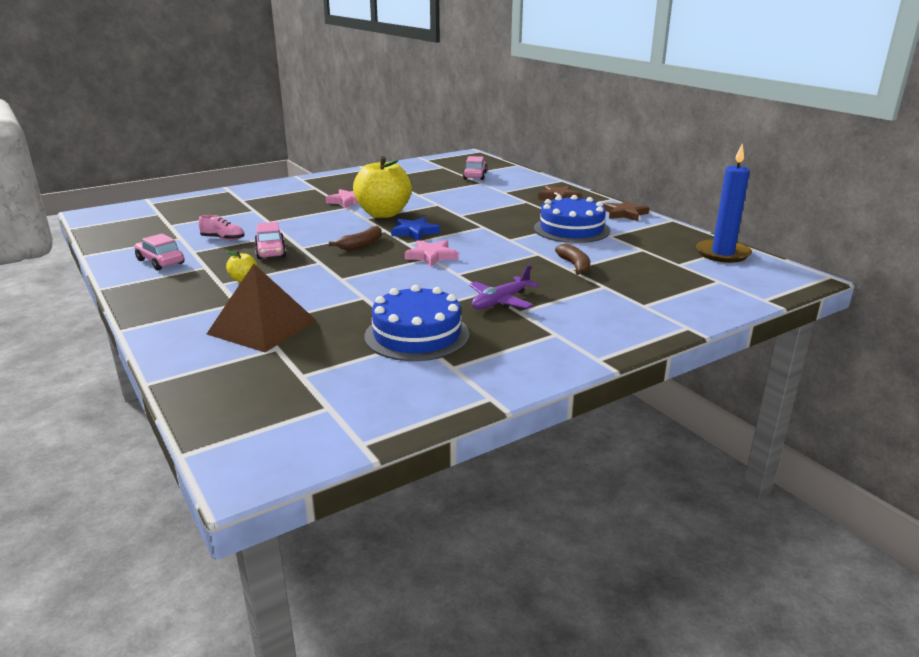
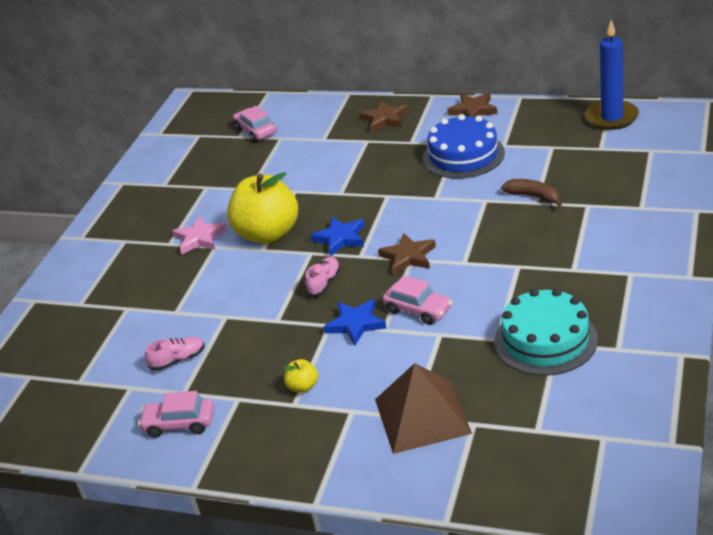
camera: 35 degrees left, 10 degrees up
pink car [254,222,286,259] -> pink car moved to [383,275,452,325]
brown banana [329,226,382,250] -> pink shoe [305,257,340,297]
blue cake [364,285,469,361] -> turquoise cake [495,288,598,376]
pink star [405,240,458,266] -> brown star [378,233,436,275]
purple plane [469,265,539,309] -> none
none -> blue star [324,299,386,346]

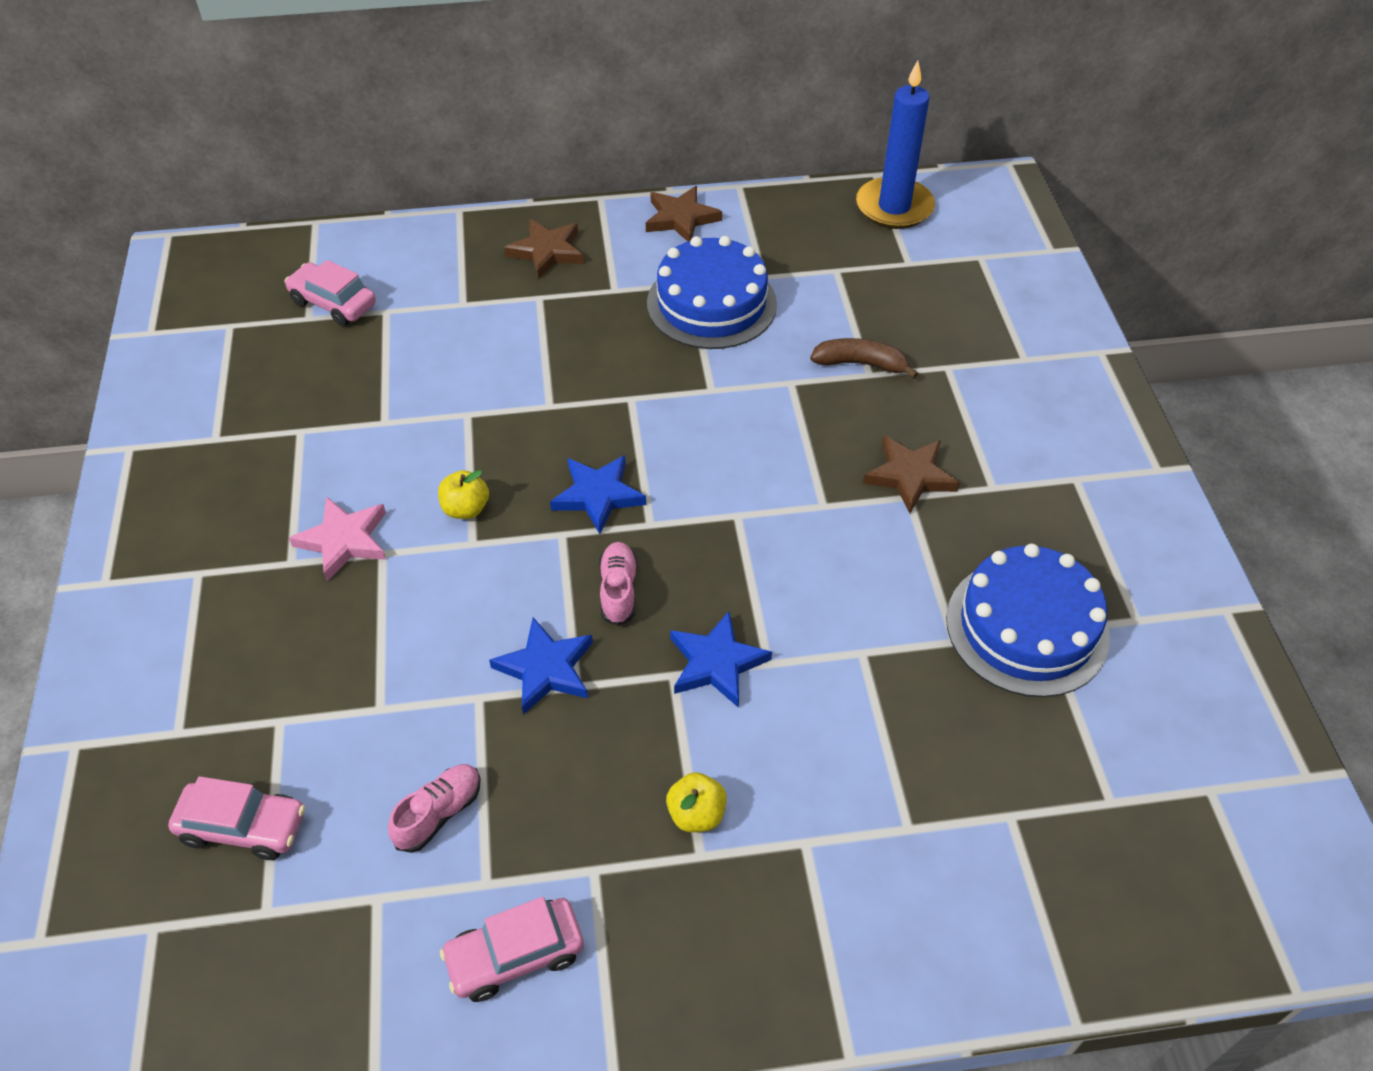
camera: 30 degrees left, 15 degrees up
yellow apple [227,172,298,244] -> yellow apple [438,470,489,519], size x0.41
brown pyramid [375,363,472,454] -> none
brown star [378,233,436,275] -> brown star moved to [863,436,960,513]
pink car [383,275,452,325] -> pink car moved to [168,776,305,860]
turquoise cake [495,288,598,376] -> blue cake [946,544,1110,697]
none -> blue star [489,617,593,715]

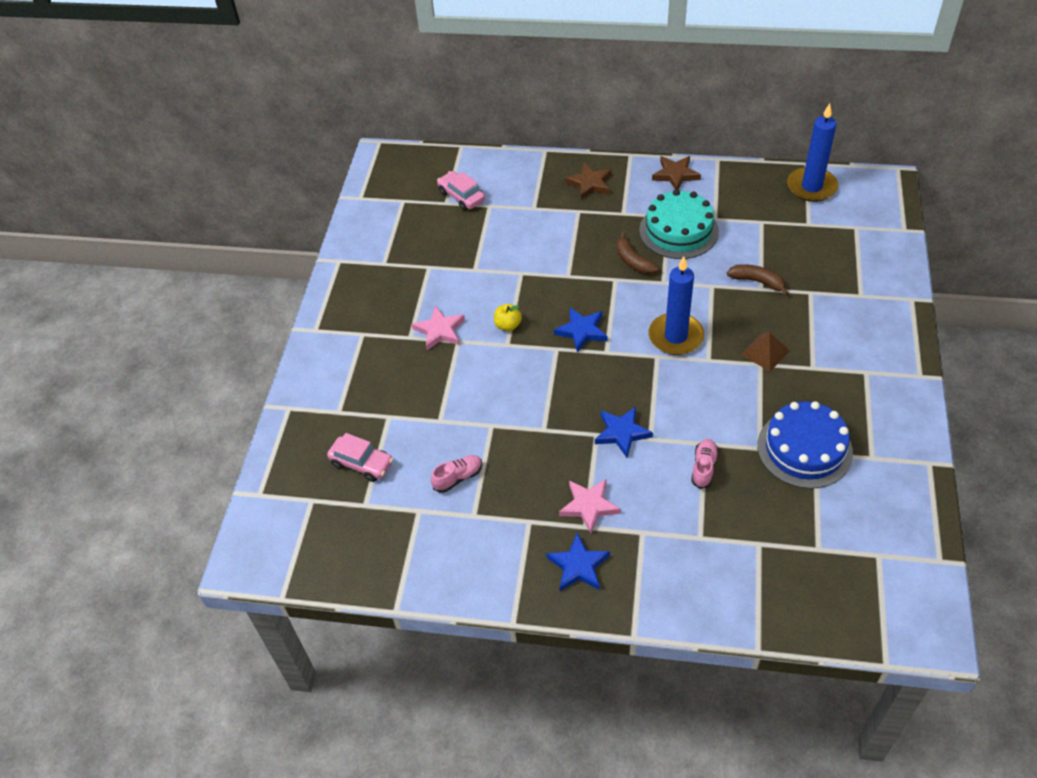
camera: 20 degrees right, 0 degrees up
pink car [440,897,584,1002] -> none
blue star [489,617,593,715] -> blue star moved to [546,533,610,591]
pink shoe [599,542,637,626] -> pink shoe moved to [691,439,719,489]
blue cake [647,236,777,349] -> turquoise cake [639,189,719,259]
yellow apple [666,772,727,832] -> pink star [559,479,621,533]
brown star [863,436,960,513] -> brown pyramid [741,332,790,372]
none -> brown banana [616,232,659,274]
none -> blue candle [649,256,704,355]

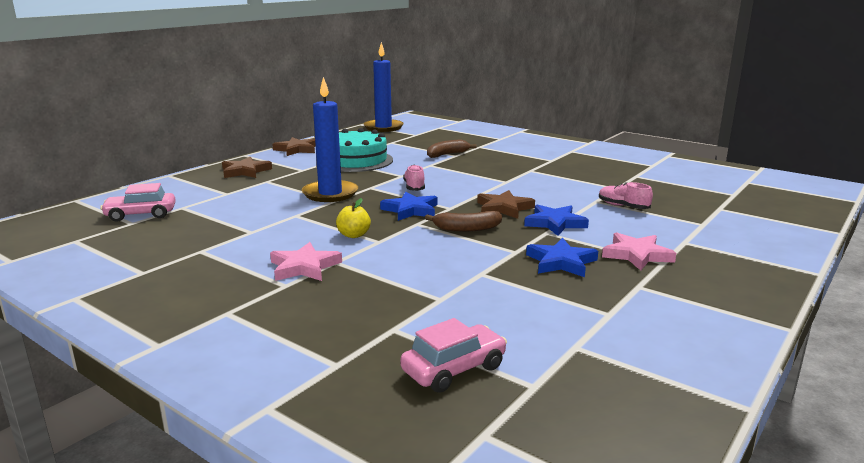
camera: 65 degrees left, 30 degrees down
pink shoe [431,455,483,493] -> pink shoe moved to [403,165,425,191]
blue star [546,533,610,591] -> blue star moved to [526,238,598,277]
brown banana [616,232,659,274] -> brown banana moved to [425,211,502,232]
blue candle [649,256,704,355] -> blue candle moved to [302,77,358,202]
brown pyramid [741,332,790,372] -> none
blue cake [757,401,853,489] -> none
none -> brown star [477,190,535,219]

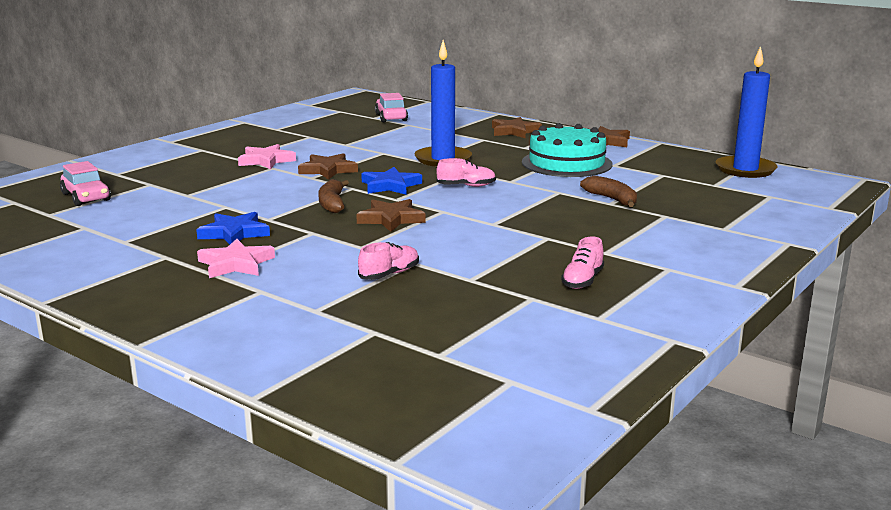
camera: 90 degrees right, 0 degrees up
yellow apple [336,198,371,238] -> brown star [298,153,358,180]
blue star [524,204,589,236] -> none
none -> pink shoe [561,236,604,289]

